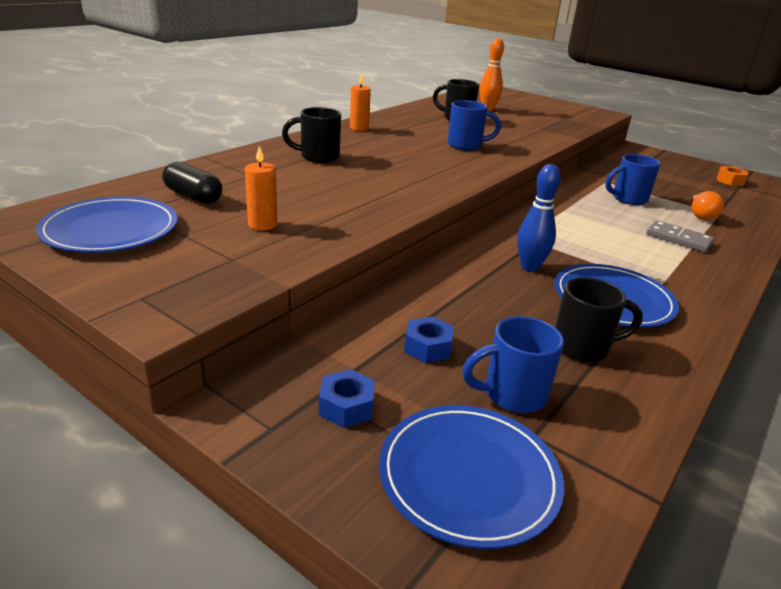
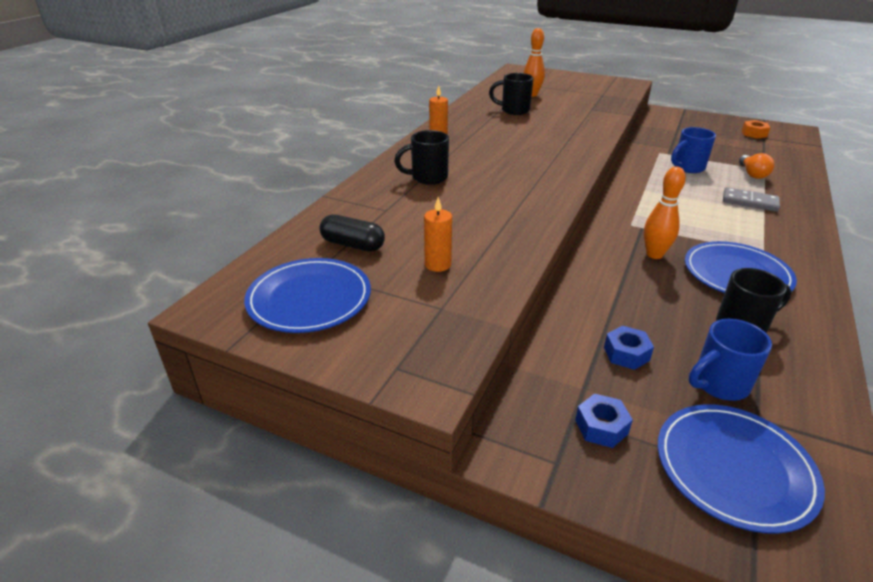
camera: 10 degrees left, 5 degrees up
blue mug [448,100,501,150] -> none
blue bowling pin [517,164,561,272] -> orange bowling pin [644,167,686,259]

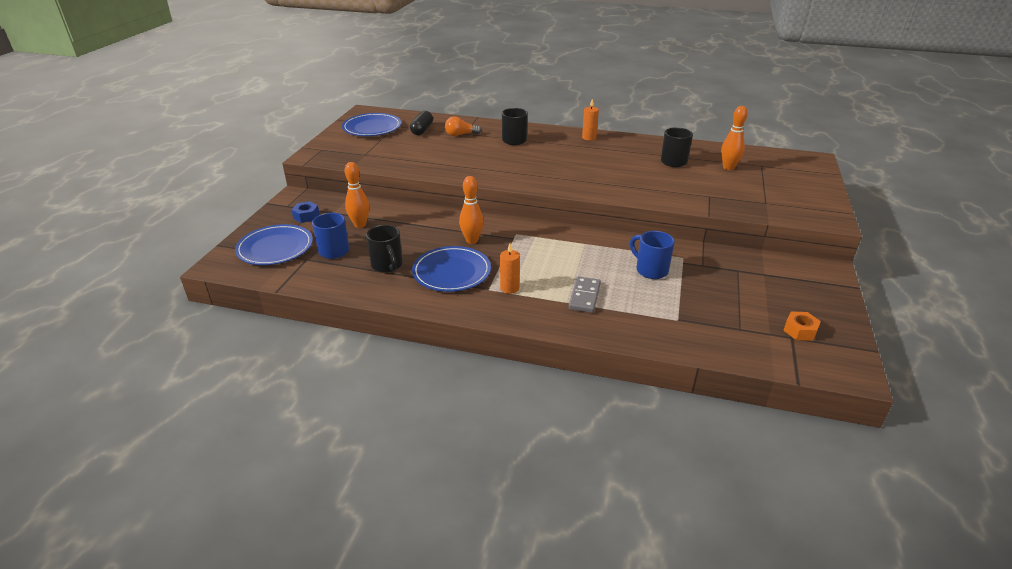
camera: 80 degrees right, 0 degrees up
orange candle [424,197,452,272] -> orange candle moved to [500,243,520,294]
blue nut [604,325,654,370] -> orange bowling pin [345,162,369,228]
orange light bulb [739,153,774,179] -> orange light bulb moved to [445,116,482,136]

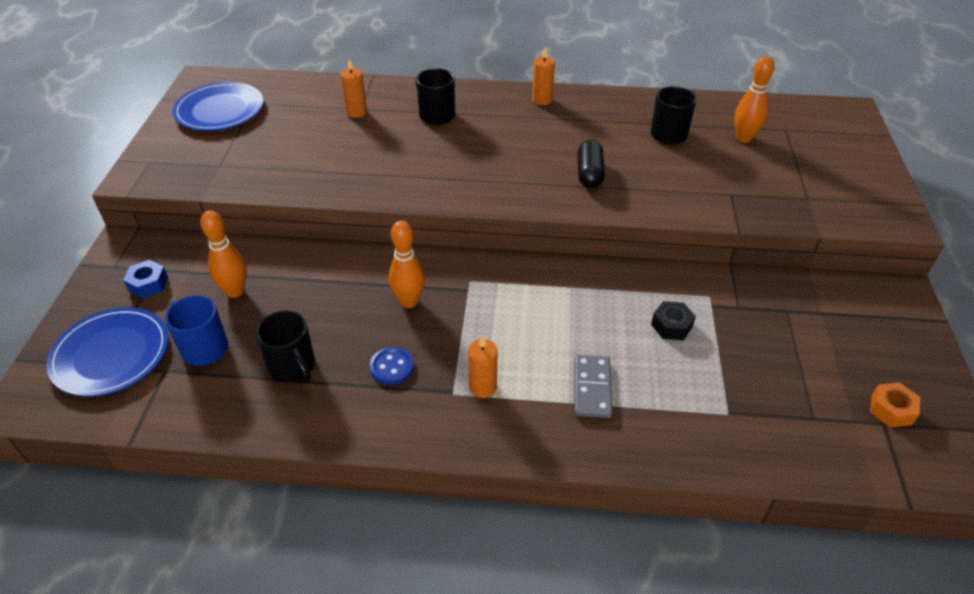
camera: 10 degrees left, 10 degrees up
black capsule [410,111,433,135] -> black capsule moved to [578,140,605,188]
blue plate [412,246,491,292] -> blue button [370,347,414,385]
orange light bulb [445,116,482,136] -> orange candle [340,59,367,118]
blue mug [630,231,675,279] -> black nut [651,301,696,340]

